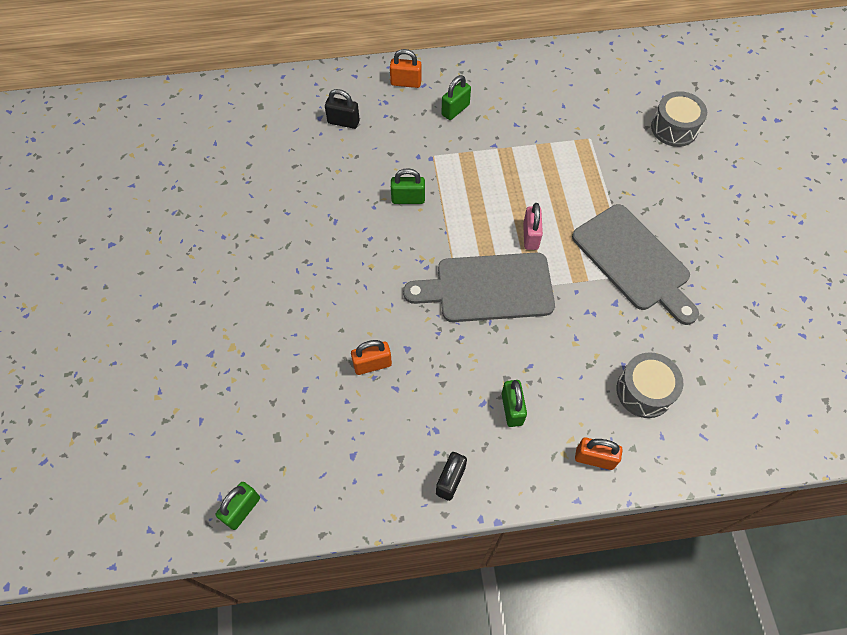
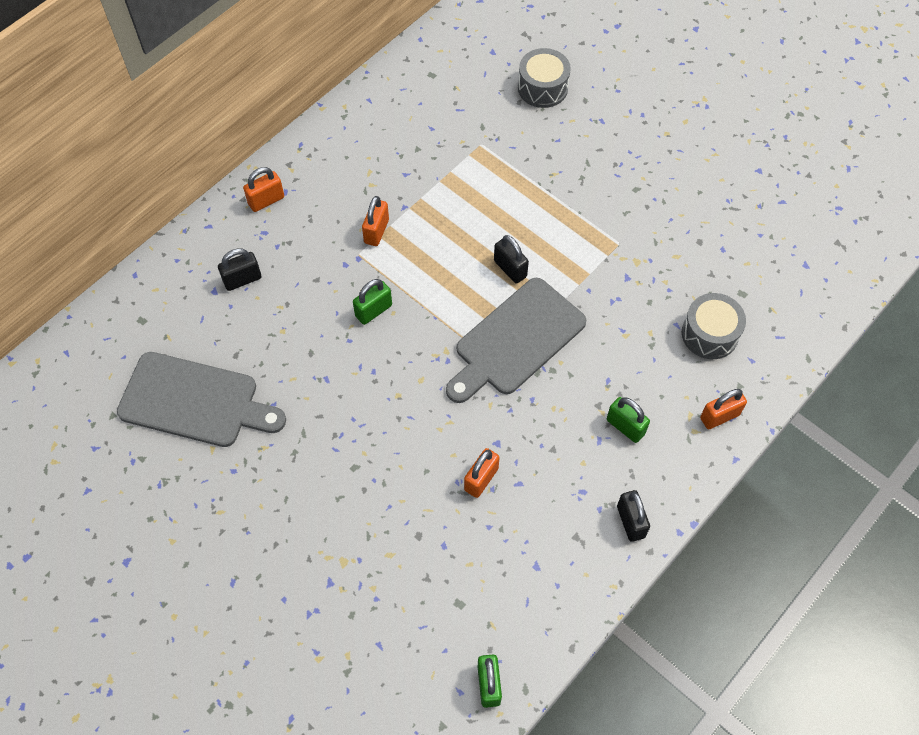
camera: 40 degrees left, 0 degrees up
green padlock [441,75,471,120] -> none
pink padlock [523,203,543,250] -> black padlock [494,235,529,283]
grey cutting board [572,204,699,325] -> grey cutting board moved to [117,352,286,447]
none -> orange padlock [362,196,389,246]

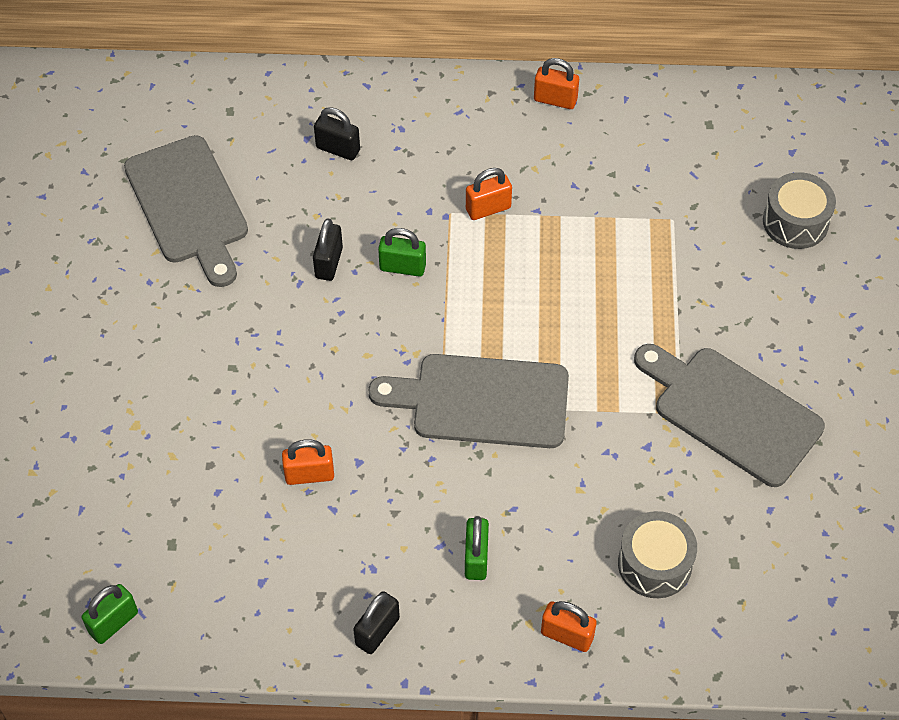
camera: 50 degrees right, 5 degrees down
orange padlock [243,167,284,212] -> orange padlock moved to [534,58,579,109]
black padlock [494,235,529,283] -> black padlock moved to [313,218,343,281]
none -> grey cutting board [634,344,825,487]

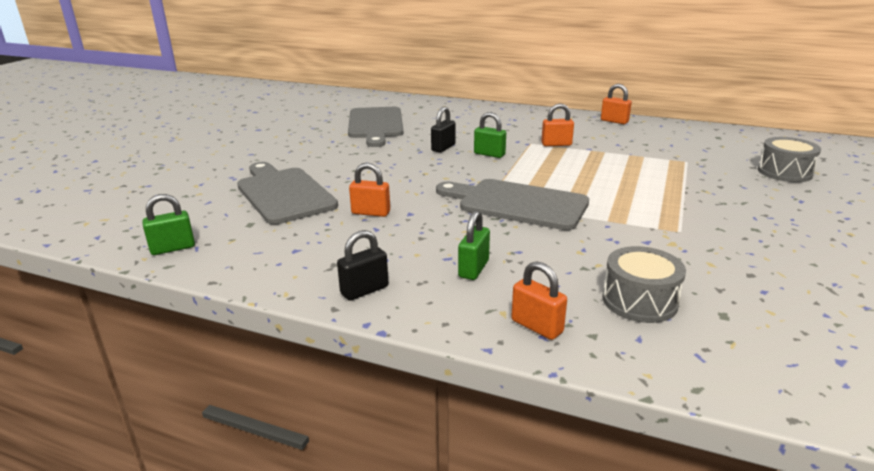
camera: 20 degrees right, 30 degrees down
black padlock [314,107,360,160] -> none
grey cutting board [634,344,825,487] -> grey cutting board moved to [237,162,338,224]

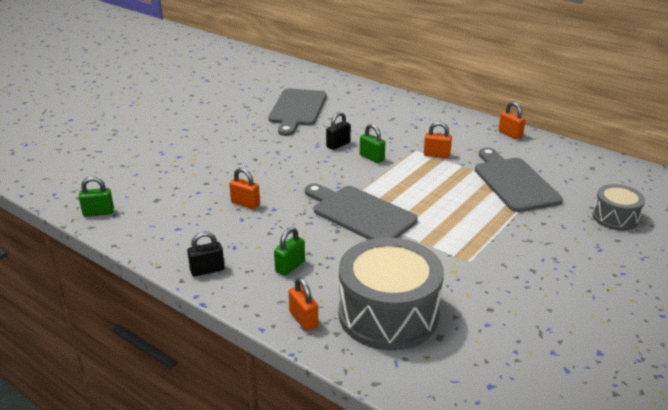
camera: 15 degrees right, 5 degrees up
grey cutting board [237,162,338,224] -> grey cutting board moved to [475,148,563,212]
grey drum [602,246,686,323] -> grey drum [339,237,444,350], size x1.88

